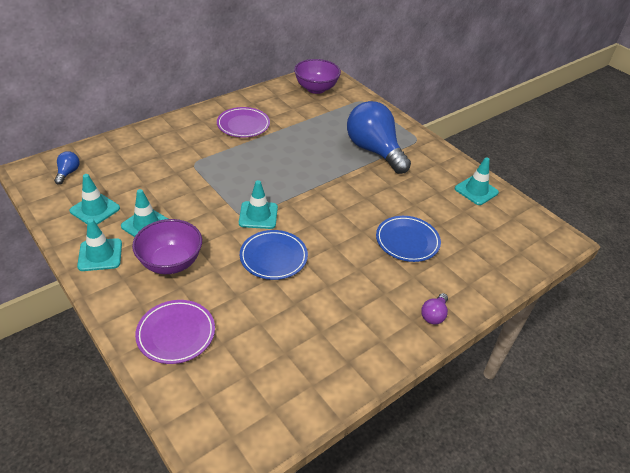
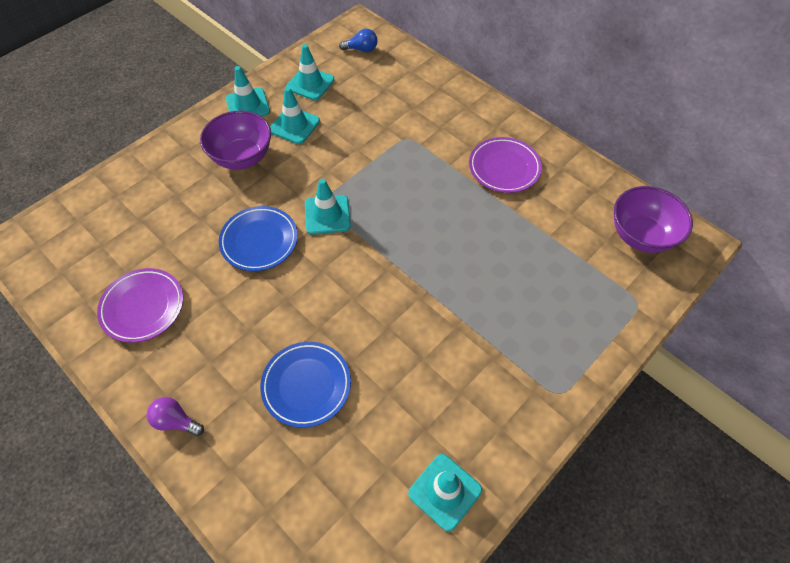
camera: 85 degrees right, 15 degrees up
purple plate [135,300,215,364] -> purple plate moved to [97,268,183,343]
blue light bulb [347,101,411,174] -> none

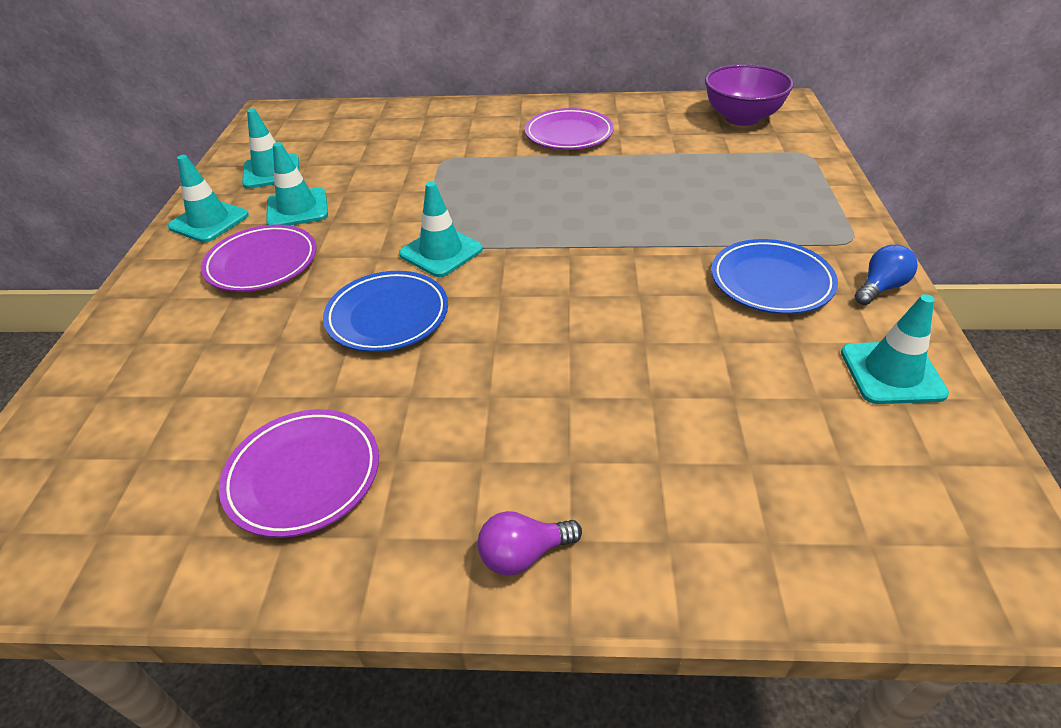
camera: 40 degrees left, 15 degrees down
purple bowl [200,111,271,170] -> purple plate [201,225,317,292]
blue plate [260,342,351,428] -> blue plate moved to [711,239,838,314]
blue light bulb [339,29,378,52] -> blue light bulb moved to [855,245,918,305]

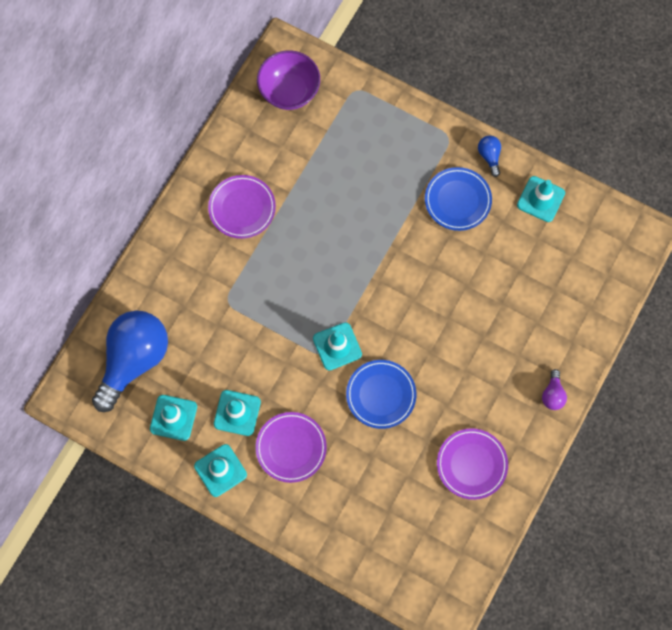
camera: 65 degrees left, 30 degrees up
none -> blue light bulb [92,311,168,412]

